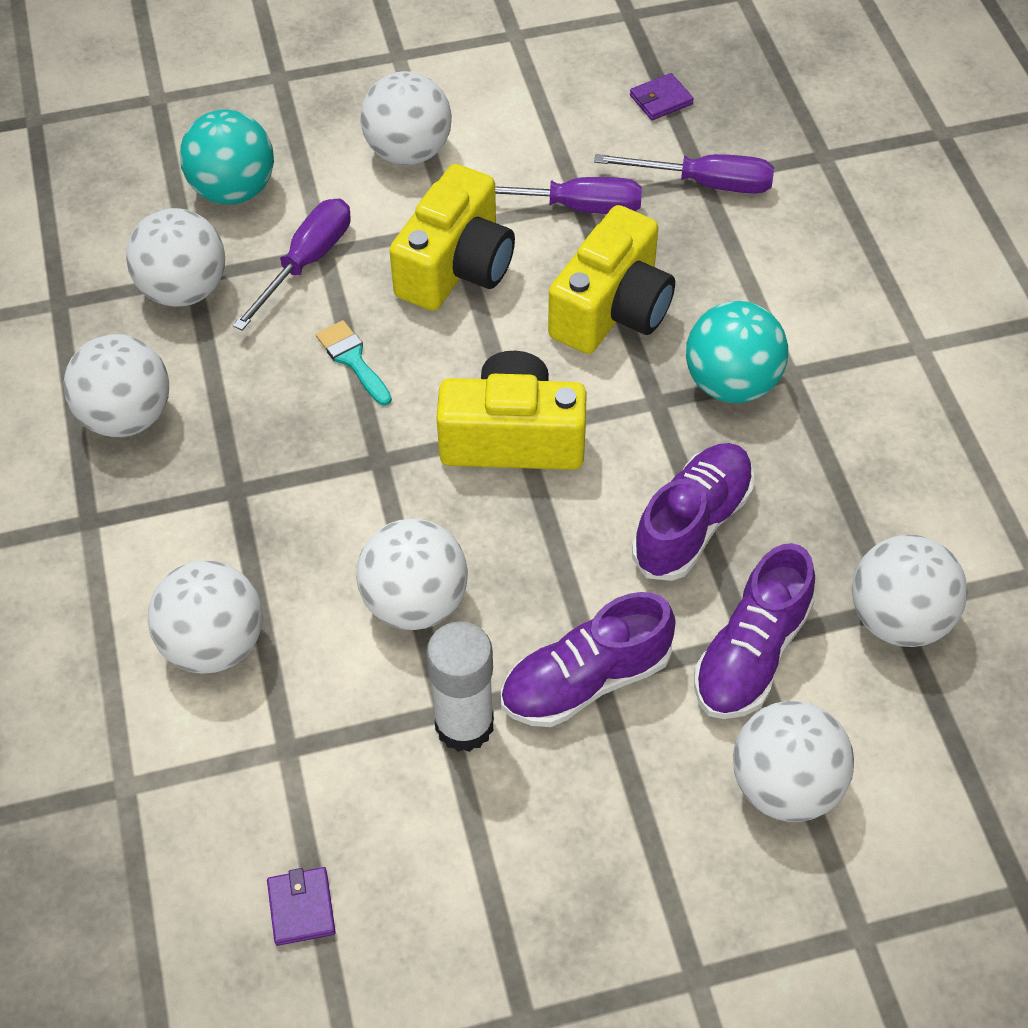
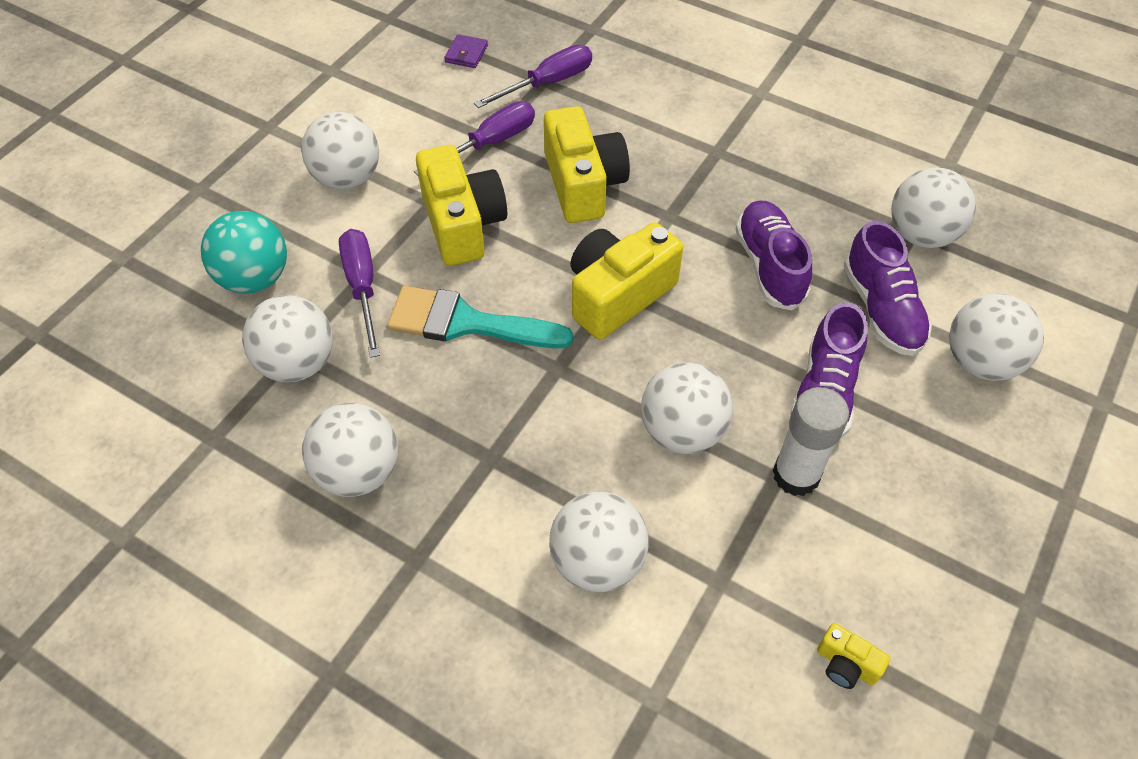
camera: 45 degrees left, 0 degrees up
purple wallet [267,867,336,946] -> yellow camera [817,623,891,689]
turquoise brush [316,320,392,406] -> turquoise brush [387,286,573,349], size x1.91
turquoise ball [686,301,788,403] -> none

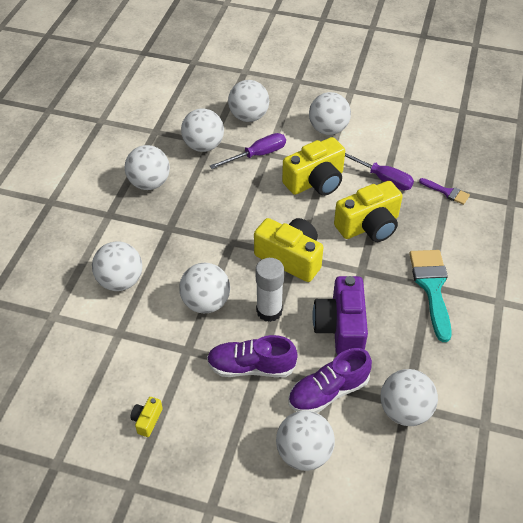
camera: 75 degrees right, 5 degrees down
turquoise ball [201,211,287,294] -> white ball [228,80,269,122]
turquoise brush [387,286,573,349] -> turquoise brush moved to [409,250,452,342]
purple wallet [444,34,488,68] -> none
purple screwdriver [474,45,592,108] -> purple brush [419,178,470,205]
purple shoe [735,201,812,310] -> purple camera [312,276,368,355]
white glue stick [773,387,849,496] -> white glue stick moved to [256,258,284,322]
yellow camera [817,623,891,689] -> yellow camera moved to [130,397,163,437]

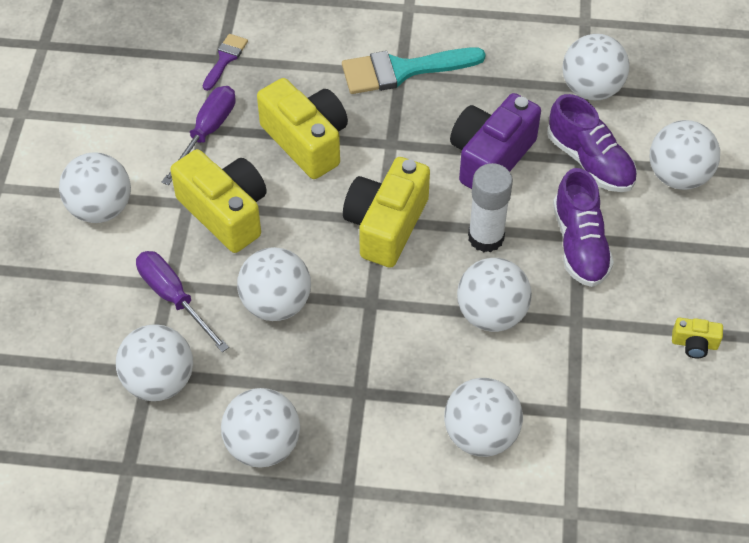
camera: 100 degrees left, 5 degrees up
white ball [228,80,269,122] -> white ball moved to [237,247,311,321]
purple camera [312,276,368,355] -> purple camera turned 135 degrees clockwise [450,93,541,189]

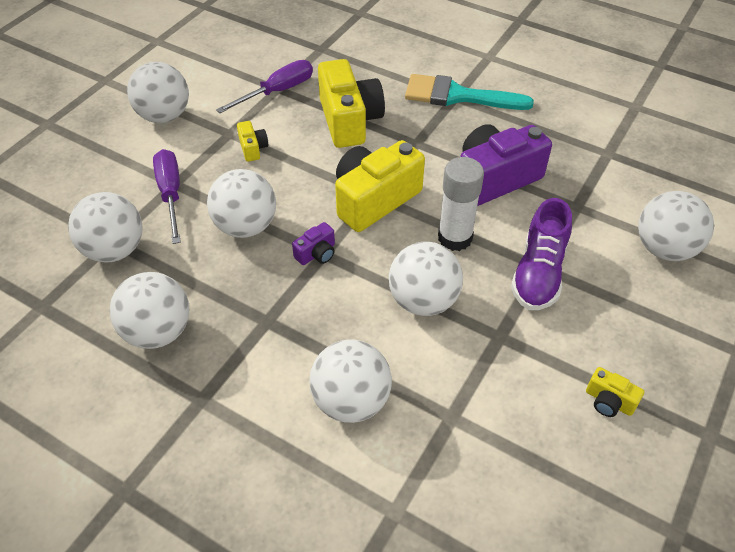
camera: 25 degrees right, 5 degrees down
yellow camera [170,149,267,253] -> yellow camera [237,121,268,162], size x0.45
purple brush [203,34,248,91] -> none
purple shoe [547,94,637,192] -> none
white ball [562,34,629,100] -> none
none -> purple camera [292,222,335,265]

